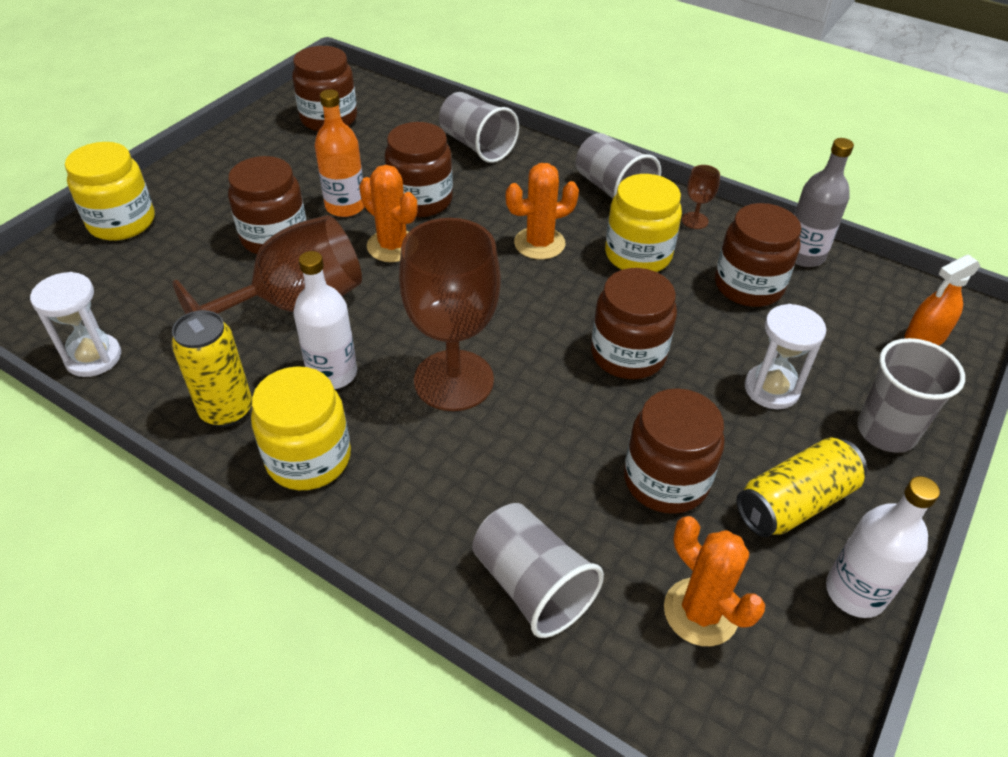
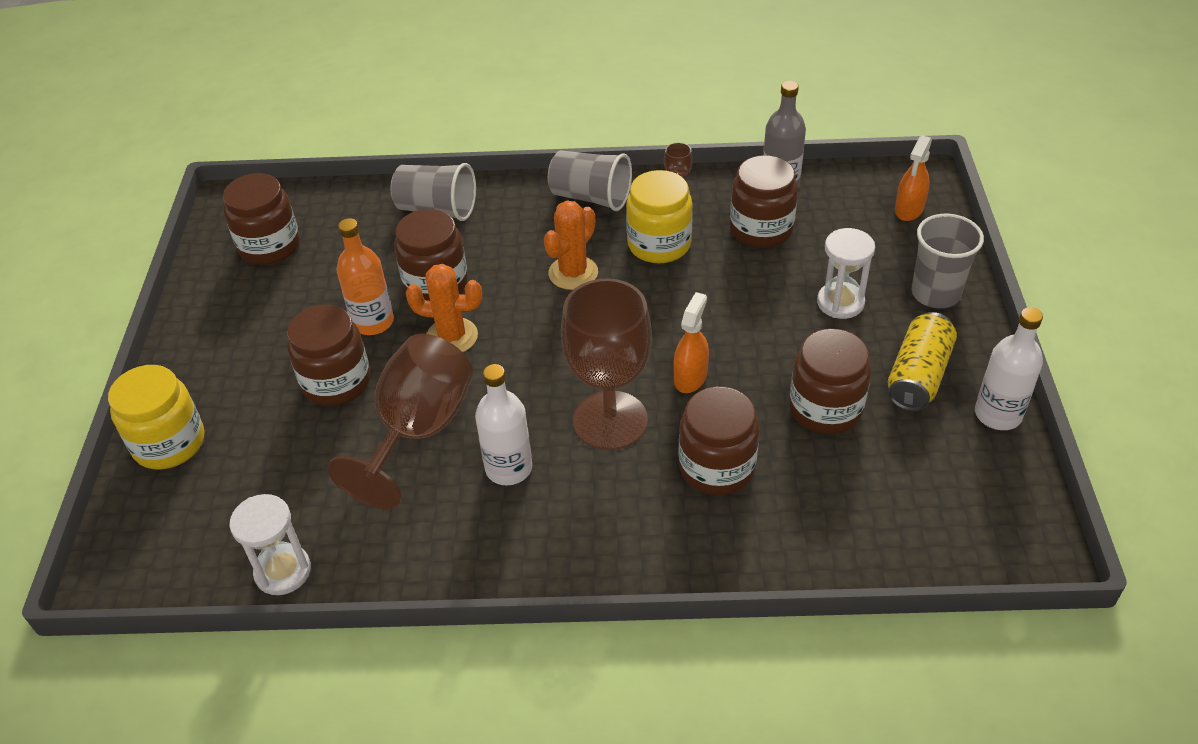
camera: 30 degrees left, 0 degrees up
yellow can [171,310,252,427] -> none
yellow jar [251,366,351,490] -> none
grey cup [472,503,604,638] -> none
brown jar [591,268,677,379] -> brown jar moved to [678,386,759,496]
orange cactus [664,516,765,646] -> none
none -> orange spray bottle [673,292,709,393]

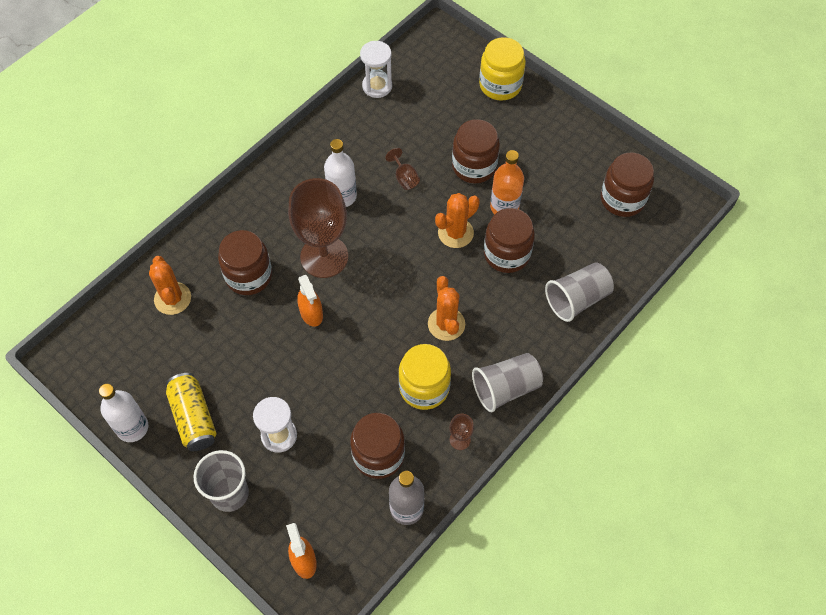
camera: 130 degrees right, 15 degrees up
brown goblet [327,334,473,509] -> brown goblet [385,148,420,190], size x0.40
brown jar [789,329,871,434] -> none
none -> orange cactus [149,256,191,315]

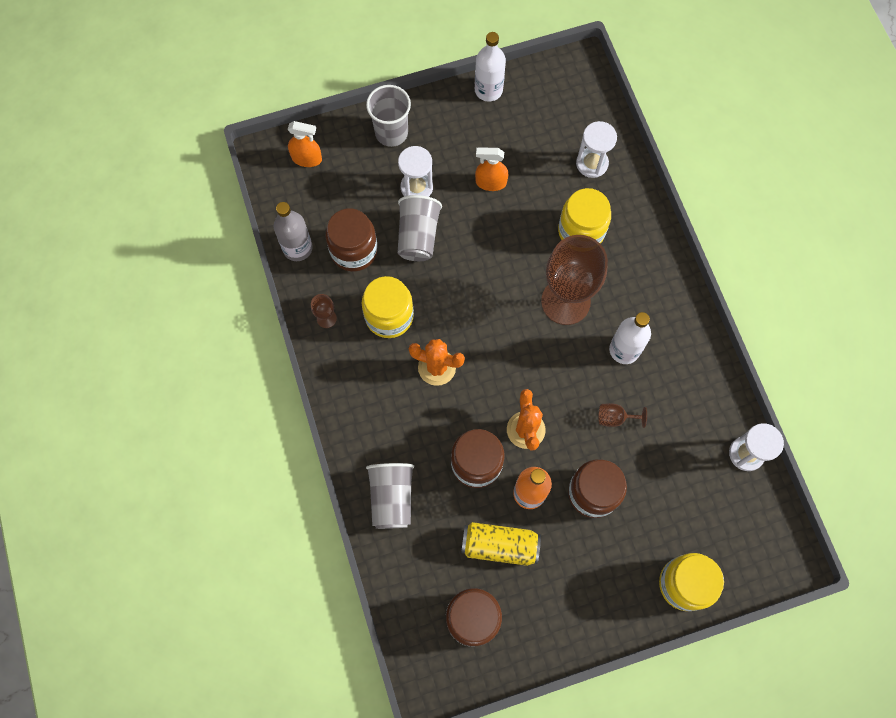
camera: 120 degrees right, 10 degrees up
orange cactus [149,256,191,315] -> white hourglass [576,121,617,178]
yellow can [166,373,216,451] -> yellow can moved to [461,522,541,566]
brown jar [218,230,272,295] -> yellow jar [558,188,611,244]
orange spray bottle [297,275,323,327] -> orange spray bottle moved to [475,147,508,191]
grey cup [472,353,543,412] -> grey cup moved to [398,195,442,261]

